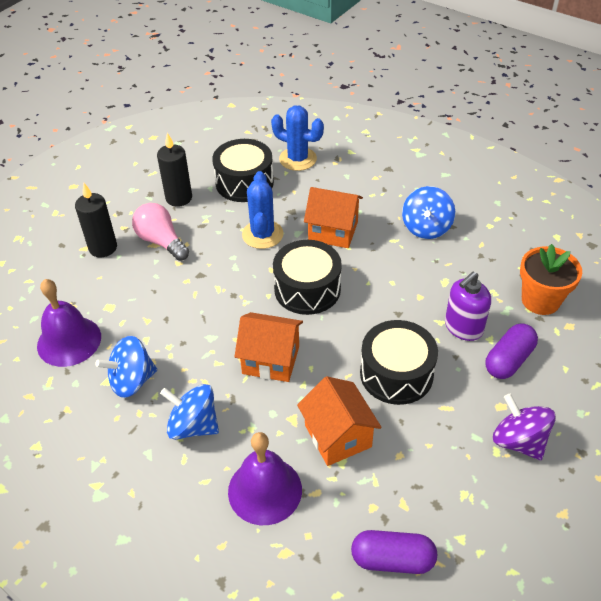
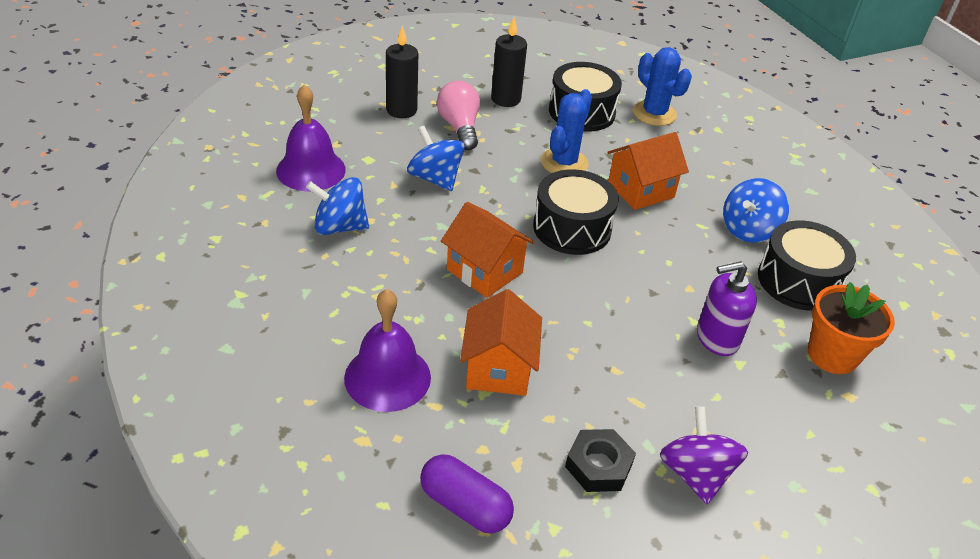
camera: 25 degrees right, 5 degrees down
blue spinning top [160,384,219,440] -> blue spinning top moved to [407,126,465,191]
orange house [304,187,363,248] -> orange house turned 75 degrees counterclockwise [607,132,689,210]
black drum [360,320,438,405] -> black drum moved to [758,220,856,311]
purple capsule [485,323,538,379] -> none
none -> black nut [565,429,636,492]

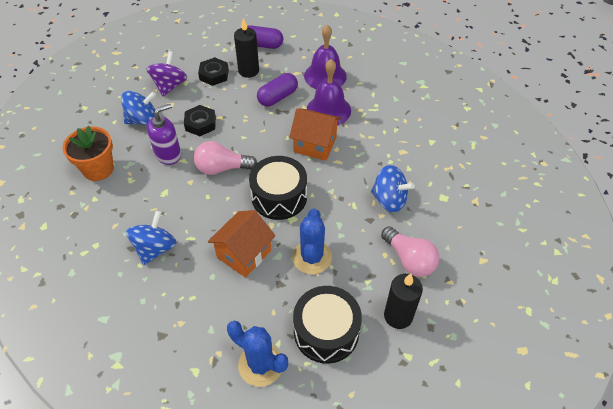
camera: 160 degrees right, 10 degrees up
purple bell [276,84,346,191] -> purple bell moved to [307,59,351,125]
blue spinning top [306,177,369,235] -> blue spinning top moved to [121,91,156,125]
black candle [386,26,418,118] -> black candle moved to [234,18,259,78]
orange house [460,289,542,396] -> purple capsule [257,73,298,107]
purple spinning top [660,406,748,504] -> purple spinning top turned 135 degrees counterclockwise [146,51,187,97]
black drum [758,220,856,311] -> none
none -> black nut [184,105,216,136]
none -> pink light bulb [194,141,257,175]

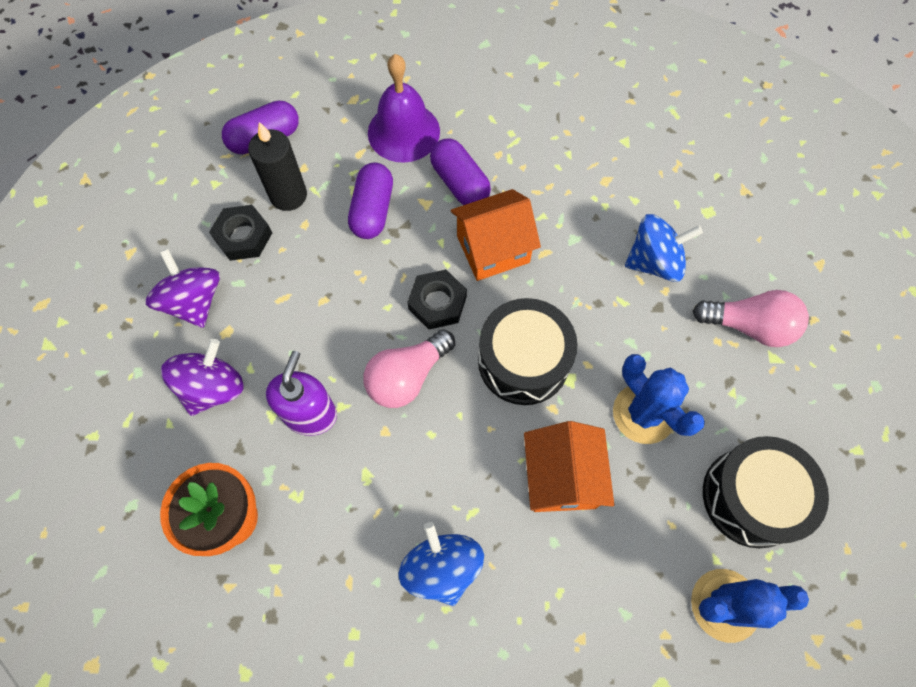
camera: 40 degrees left, 15 degrees up
blue spinning top [121,91,156,125] -> purple spinning top [161,339,244,416]
black nut [184,105,216,136] -> black nut moved to [407,270,467,329]
purple bell [307,59,351,125] -> purple capsule [430,138,491,205]
black candle [384,274,423,329] -> none

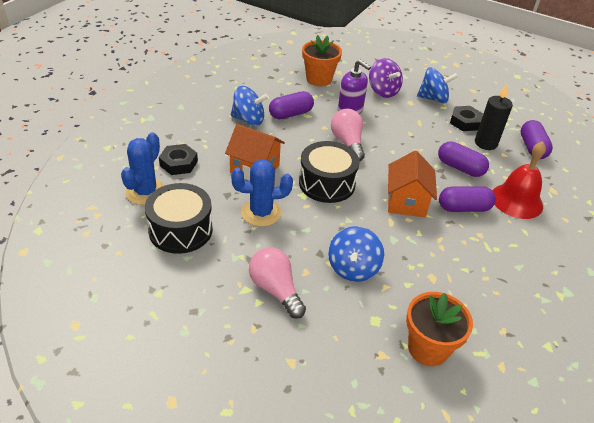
camera: 115 degrees right, 25 degrees down
purple spinning top [146,249,220,328] -> blue spinning top [417,67,458,103]
purple bell [368,54,440,163] -> red bell [493,141,546,219]
black nut [407,270,467,329] -> black nut moved to [159,144,198,175]
pink light bulb [693,290,809,347] -> pink light bulb turned 105 degrees clockwise [249,247,306,319]
none -> purple capsule [269,91,314,119]
none -> orange flower pot [406,292,473,366]

